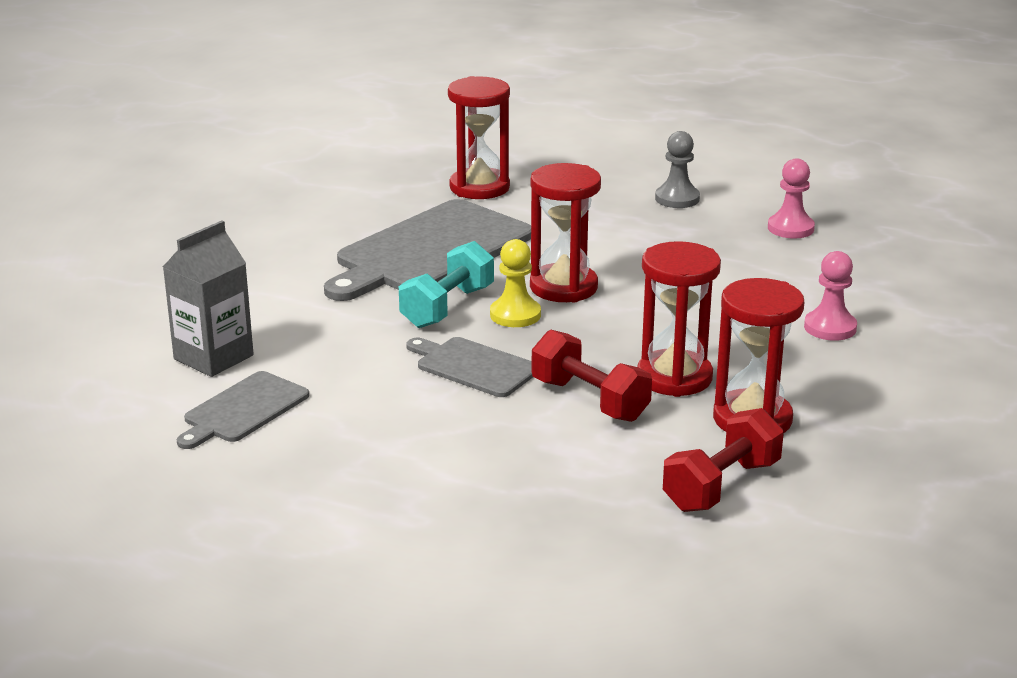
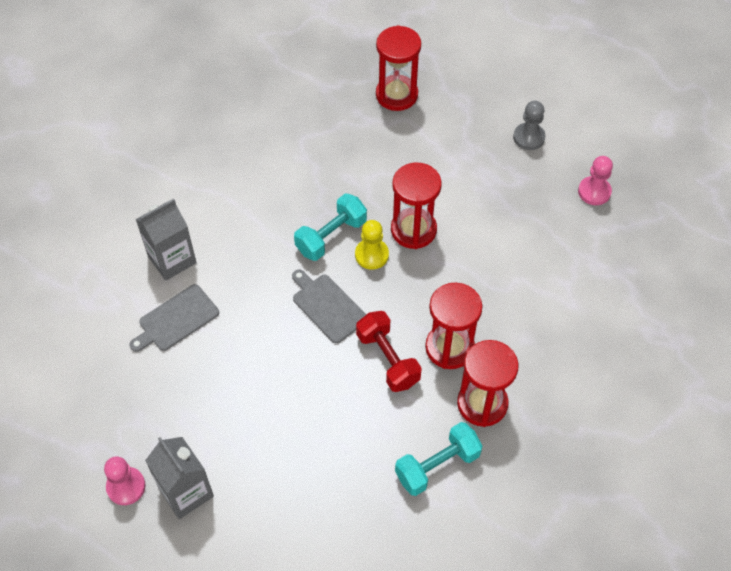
camera: 15 degrees right, 30 degrees up
grey cutting board [324,199,531,301] -> none
red dumbbell [663,408,784,512] -> turquoise dumbbell [395,422,483,496]
pink pawn [804,251,857,341] -> pink pawn moved to [104,456,146,505]
none -> grey carton [145,437,214,519]

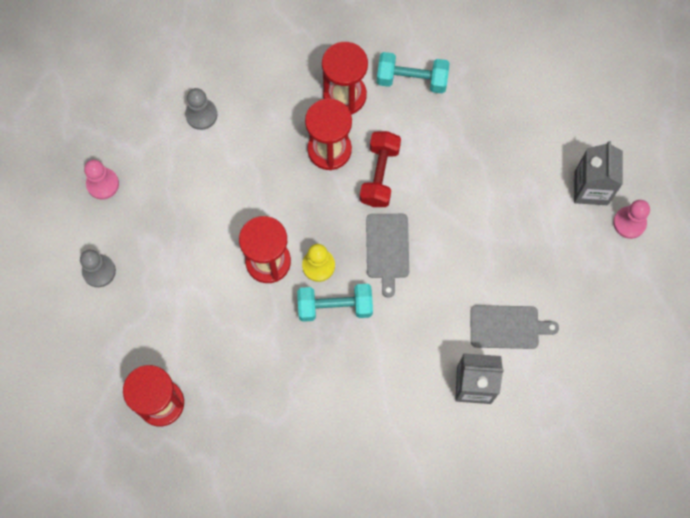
camera: 140 degrees left, 15 degrees up
none -> grey pawn [185,88,217,130]

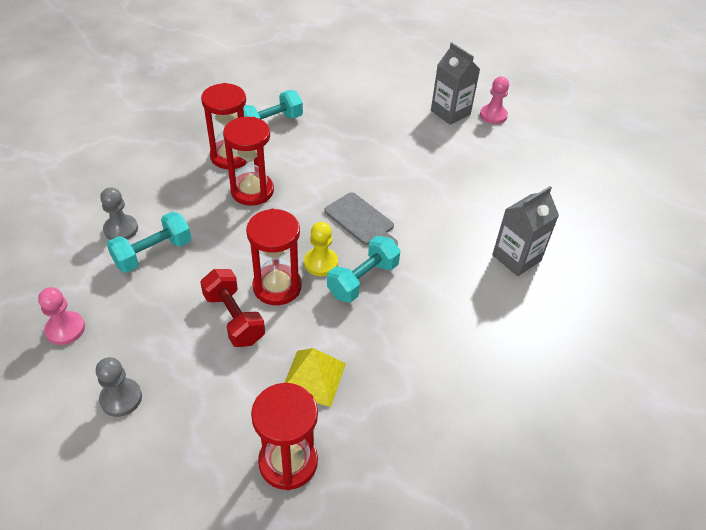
camera: 45 degrees left, 25 degrees down
red dumbbell [360,131,401,207] -> red dumbbell moved to [200,269,265,347]
grey cutting board [470,305,559,349] -> none
none -> turquoise dumbbell [107,212,191,273]
none -> yellow pyramid [284,348,346,407]

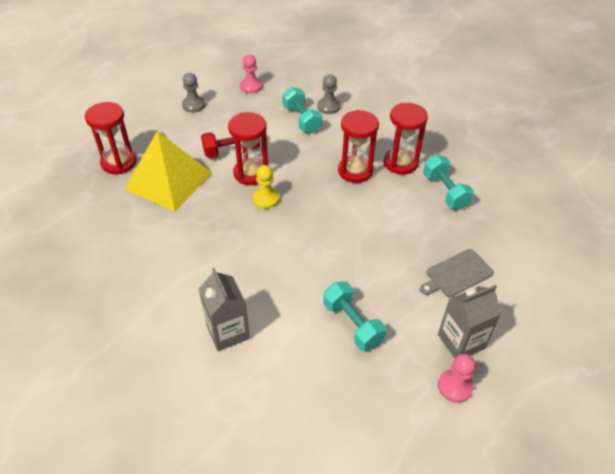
camera: 105 degrees right, 0 degrees up
yellow pyramid [284,348,346,407] -> yellow pyramid [124,131,212,212], size x1.79
grey cutting board [324,192,398,245] -> grey cutting board moved to [420,249,494,297]
turquoise dumbbell [327,236,401,303] -> turquoise dumbbell moved to [323,281,386,351]

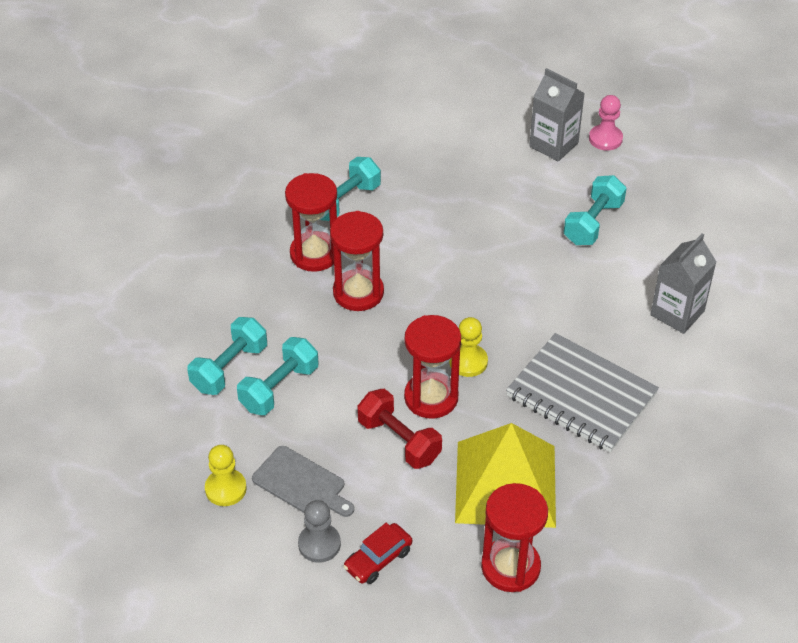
camera: 115 degrees left, 0 degrees up
pink pawn [240,54,262,93] -> yellow pawn [205,445,247,506]
grey pawn [317,74,340,114] -> turquoise dumbbell [187,317,267,395]
grey cutting board [420,249,494,297] -> grey cutting board moved to [252,446,354,517]
none -> red car [343,523,412,584]
none -> grey notebook [506,333,659,452]

